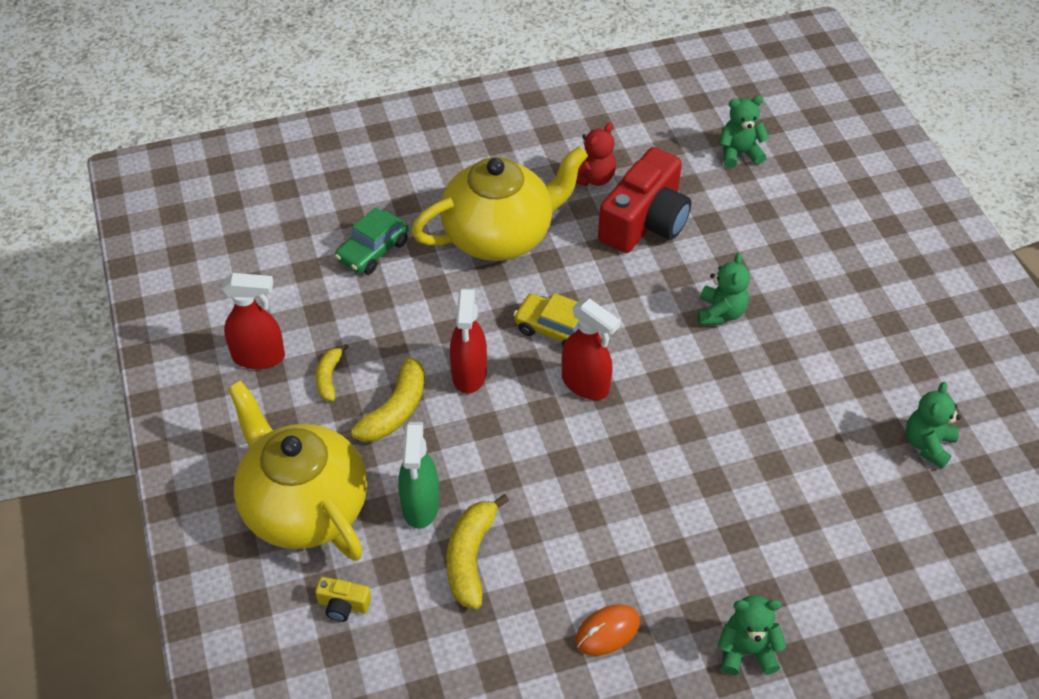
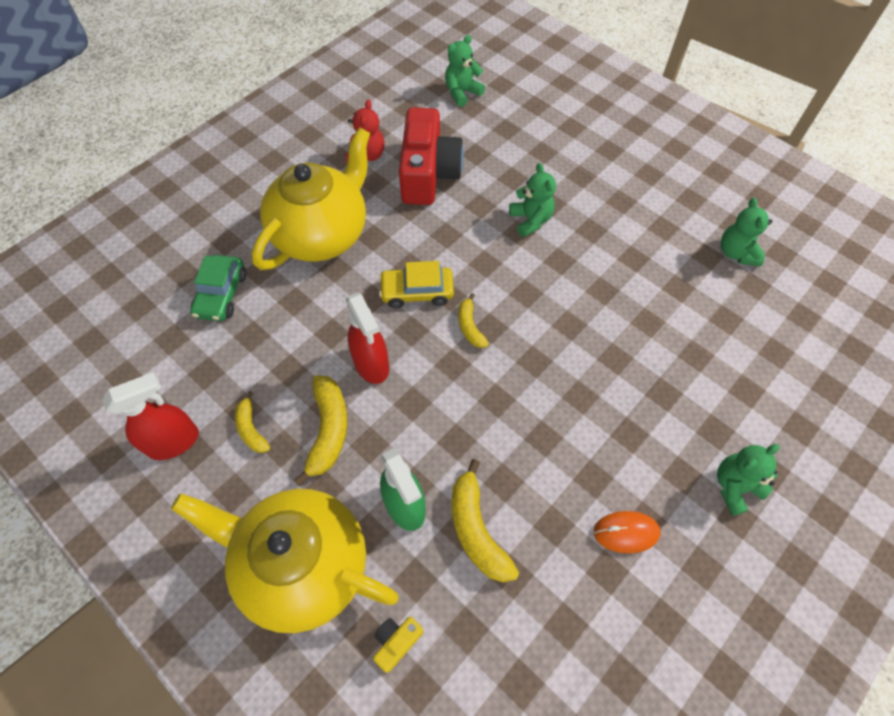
camera: 30 degrees left, 10 degrees up
yellow camera [315,577,371,622] -> yellow camera turned 150 degrees clockwise [373,617,424,673]
red spray bottle [562,298,621,400] -> yellow banana [458,293,489,348]
orange mouse [575,604,640,656] -> orange mouse turned 60 degrees clockwise [594,511,661,553]

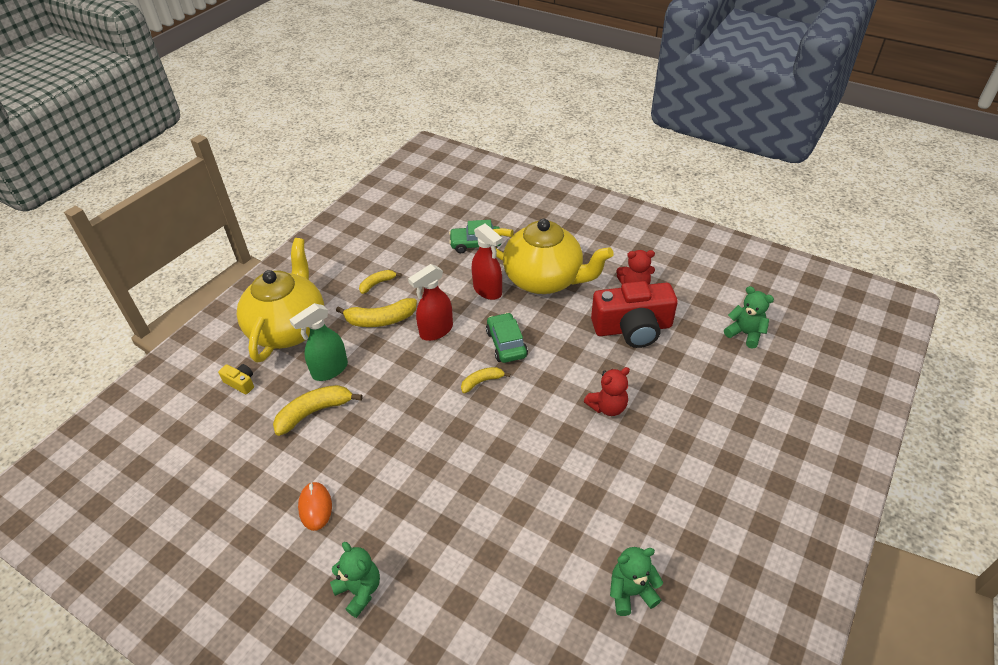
camera: 80 degrees right, 15 degrees down
red spray bottle [102,372,199,460] -> red spray bottle moved to [472,223,503,300]
yellow car [379,261,454,308] -> green car [486,312,528,363]
green teddy bear [509,163,556,237] -> red teddy bear [584,367,630,416]

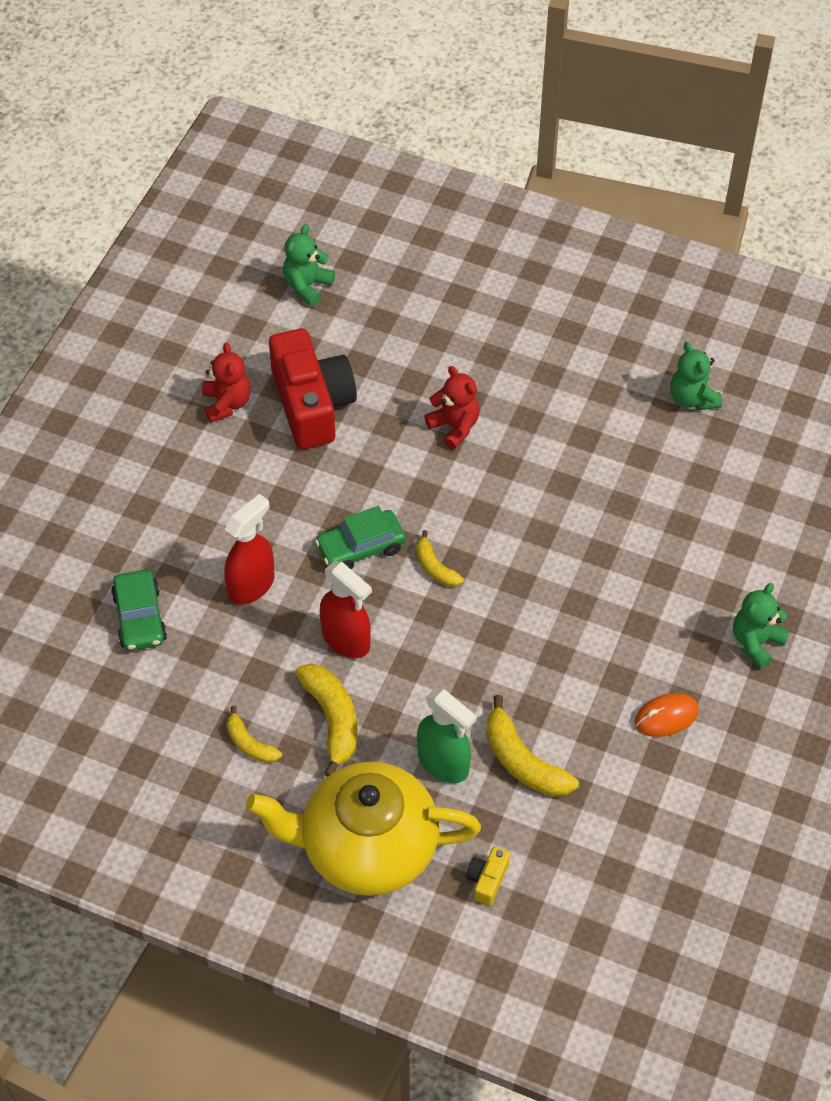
camera: 100 degrees left, 10 degrees up
yellow teapot [493,219,614,294] -> none

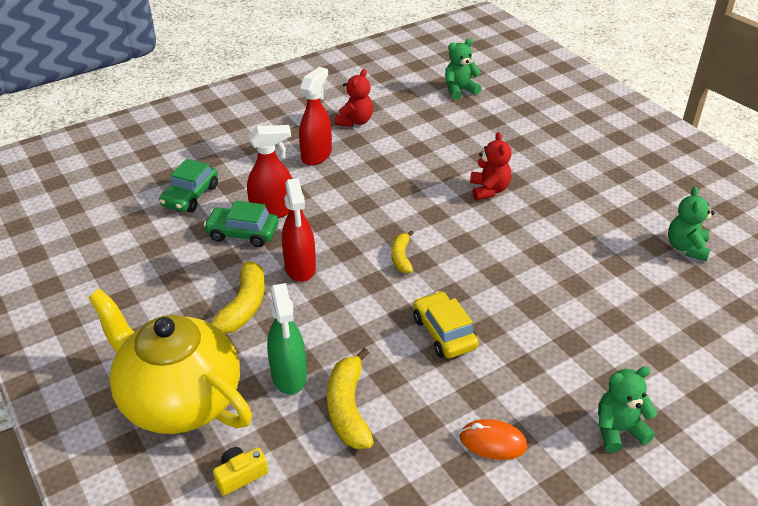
camera: 35 degrees right, 15 degrees down
yellow banana [227,706,282,763] -> none
red camera [269,328,357,449] -> none
green car [315,506,406,569] -> green car moved to [204,201,278,247]
none -> red spray bottle [299,67,332,165]
none -> yellow car [413,291,479,358]

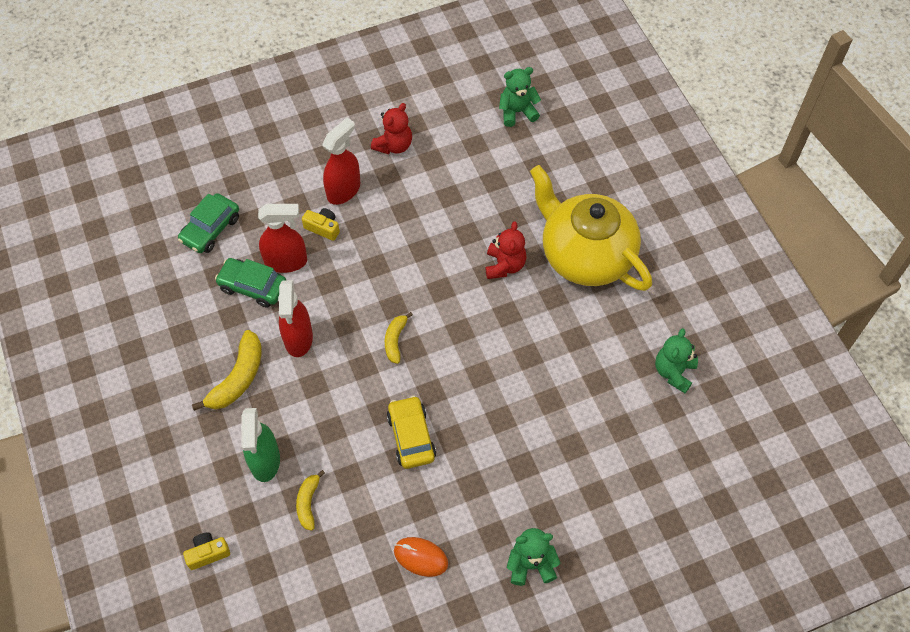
camera: 10 degrees right, 20 degrees up
yellow teapot [88,289,252,434] -> yellow teapot moved to [530,165,652,291]
yellow banana [327,348,374,449] -> yellow banana [296,470,325,531], size x0.60
none -> yellow camera [302,208,340,241]

